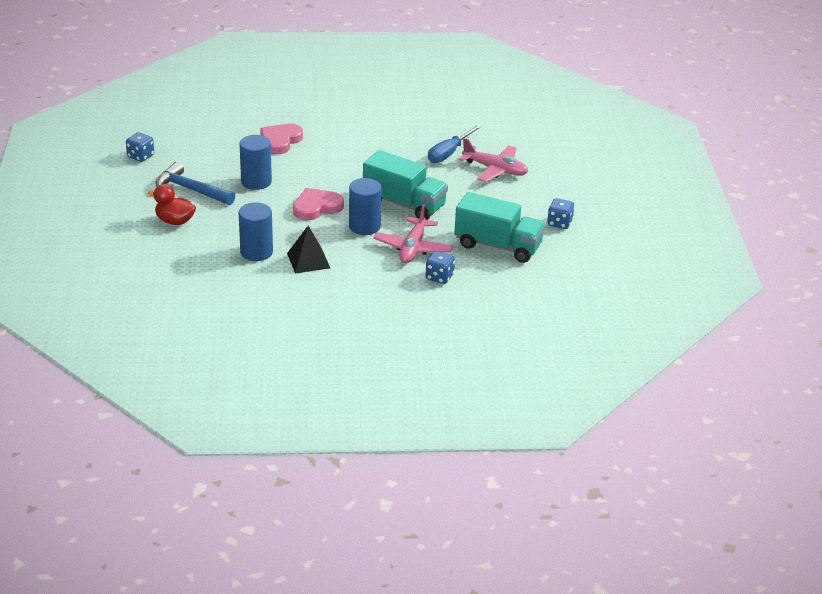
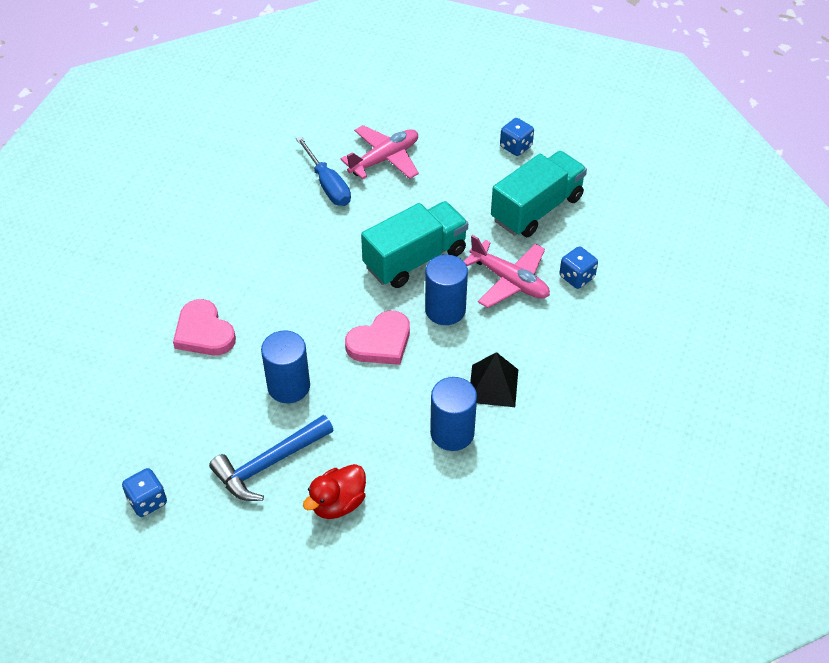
camera: 65 degrees left, 15 degrees up
pink heart [293,188,344,220] -> pink heart turned 120 degrees counterclockwise [345,311,410,365]

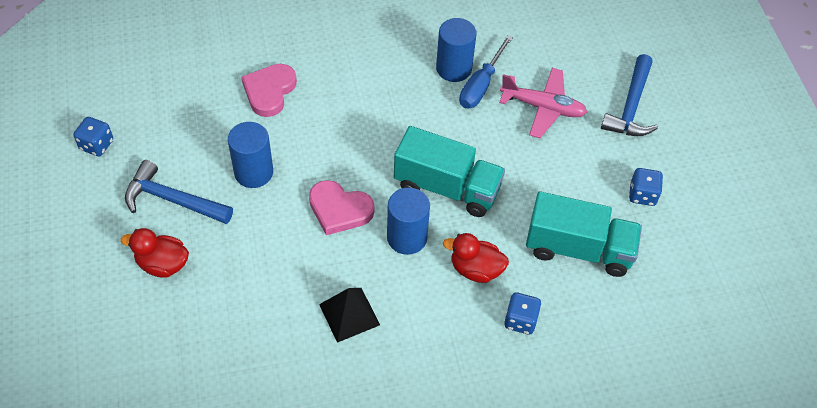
camera: 55 degrees right, 5 degrees up
blue cylinder [430,377,477,451] -> blue cylinder moved to [436,18,477,82]
pink plane [464,235,550,308] -> red duck [443,233,509,283]
none -> blue hammer [601,54,658,136]

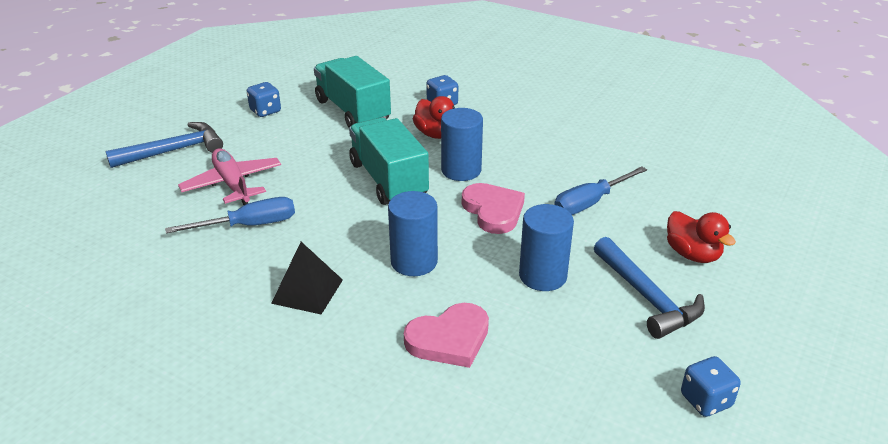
camera: 135 degrees left, 20 degrees down
black pyramid [319,288,380,343] -> black pyramid moved to [271,242,343,315]
blue cylinder [436,18,477,82] -> blue cylinder moved to [388,191,438,276]
none -> blue screwdriver [554,167,647,215]

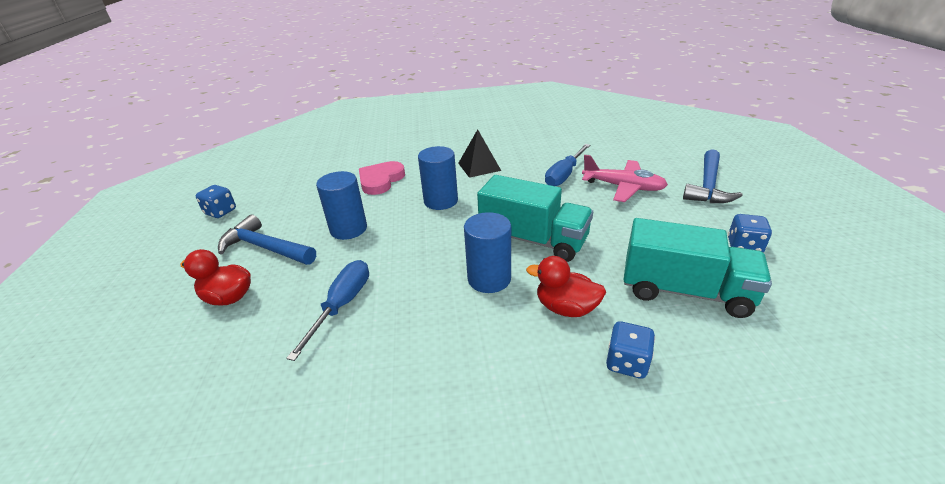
camera: 145 degrees right, 0 degrees up
pink heart [462,183,525,234] -> none

